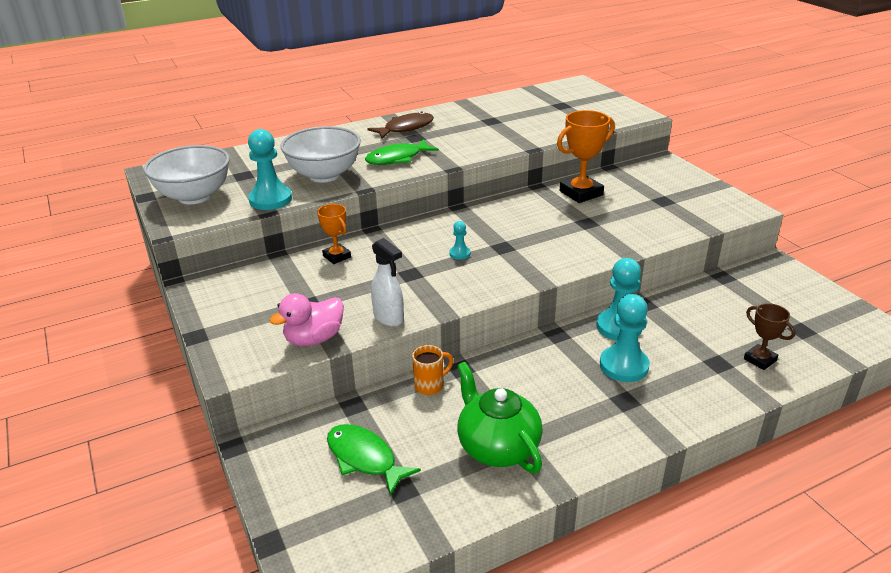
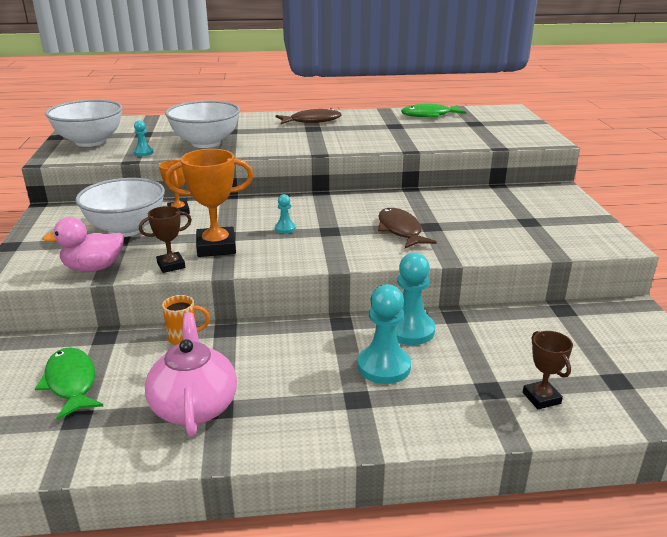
camera: 20 degrees right, 5 degrees down
turquoise pawn [248,129,292,210] -> turquoise pawn [134,120,153,156], size x0.49
green fish [365,139,439,165] -> green fish moved to [401,104,466,117]
white spray bottle [371,238,404,327] -> brown trophy [139,206,192,273]
green teapot [457,362,543,473] -> pink teapot [145,312,237,437]
orange trophy [557,110,615,203] -> orange trophy moved to [165,149,254,257]
none -> white bowl [76,178,165,237]
none -> brown fish [378,208,436,248]

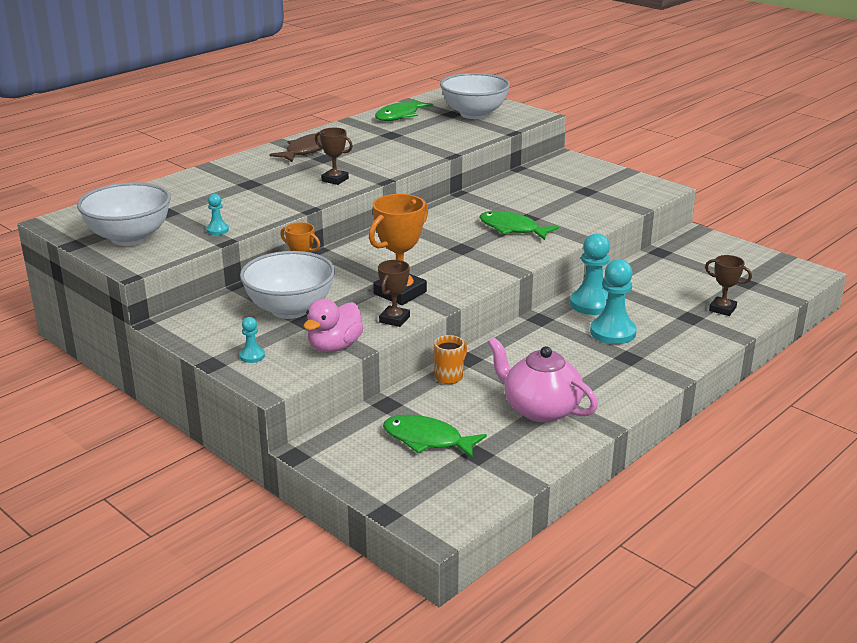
camera: 40 degrees left, 0 degrees up
white bowl [165,100,240,148] -> white bowl moved to [440,73,510,119]
turquoise pawn [275,194,296,234] -> turquoise pawn moved to [239,317,265,363]
brown fish [378,208,436,248] -> green fish [480,211,559,240]
none -> brown trophy [315,128,353,185]

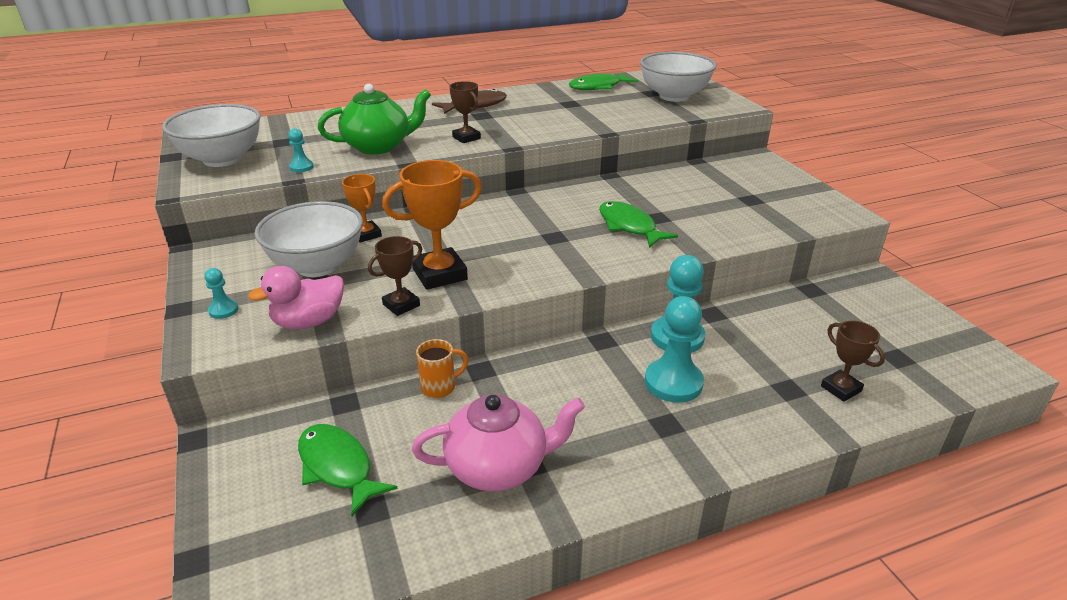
camera: 25 degrees right, 5 degrees up
pink teapot [488,337,598,423] -> pink teapot turned 105 degrees clockwise [412,394,585,491]
none -> green teapot [318,84,431,154]

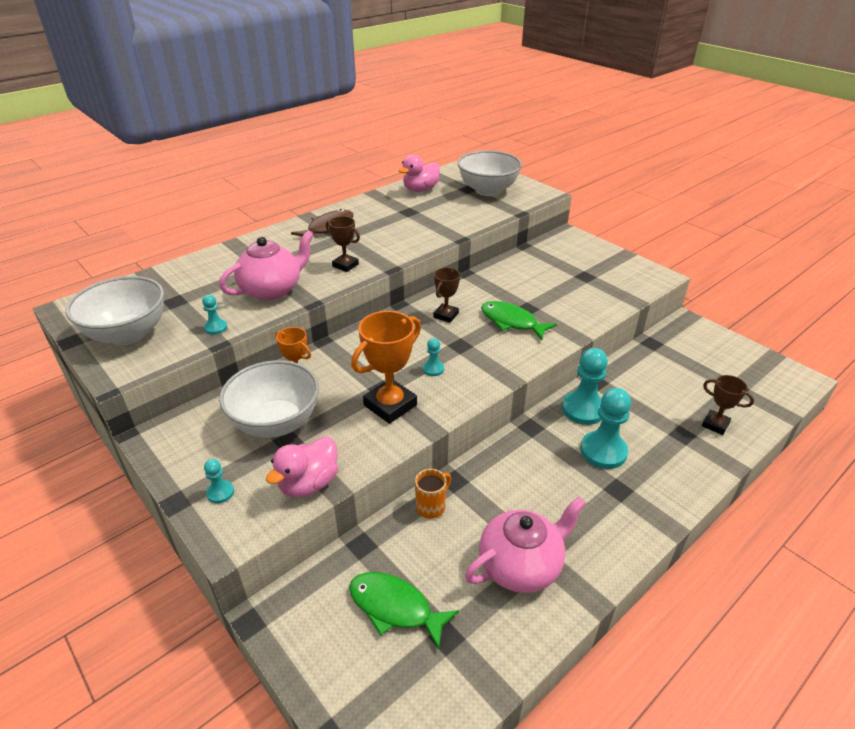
camera: 20 degrees left, 5 degrees up
green teapot [318,84,431,154] -> pink teapot [219,230,314,300]
brown trophy [368,236,422,316] -> brown trophy moved to [433,268,460,323]
green fish [569,73,638,90] -> pink duck [399,154,440,192]
none -> turquoise pawn [423,338,444,376]

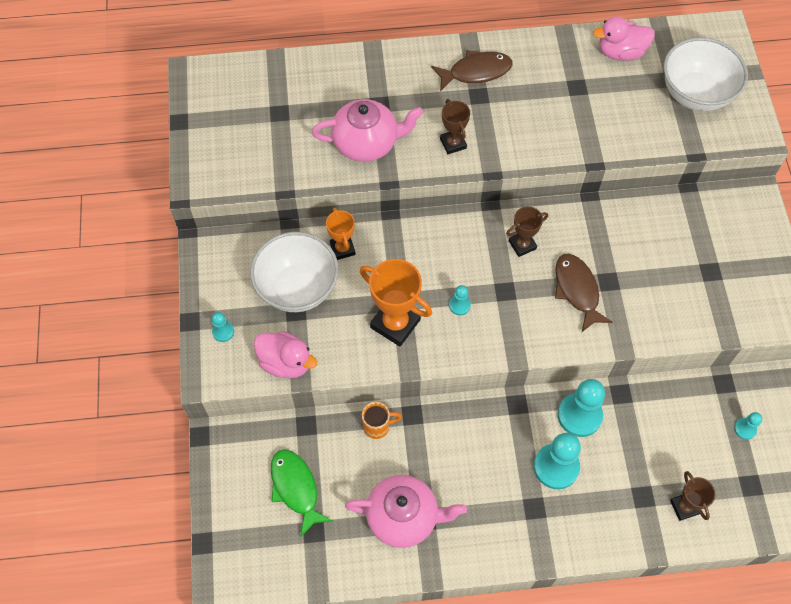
camera: 35 degrees right, 25 degrees up
white bowl [66,276,164,345] -> none
turquoise pawn [202,295,227,335] -> turquoise pawn moved to [734,412,762,440]
pink duck [266,437,338,497] -> pink duck turned 135 degrees counterclockwise [254,331,317,378]
orange trophy [351,311,421,424] -> orange trophy turned 45 degrees clockwise [360,259,432,347]
green fish [481,301,557,340] -> brown fish [555,254,613,333]

